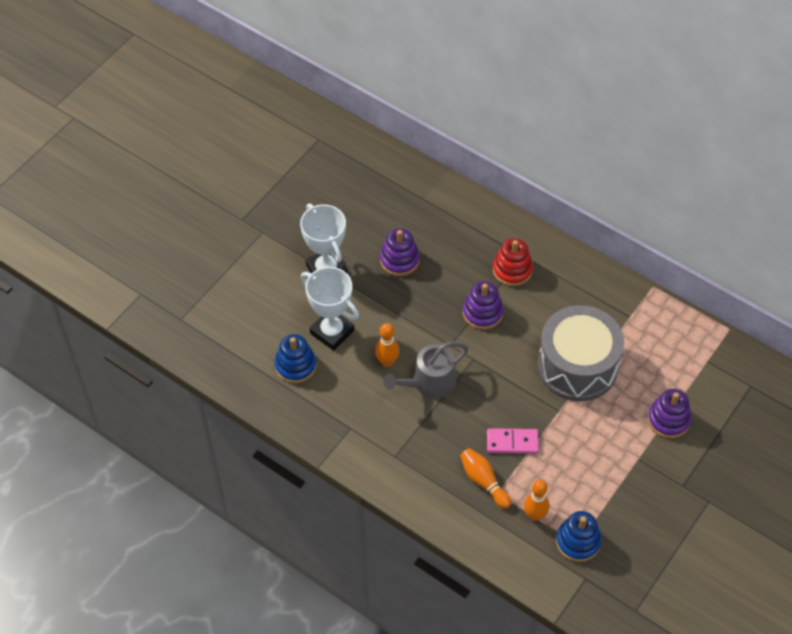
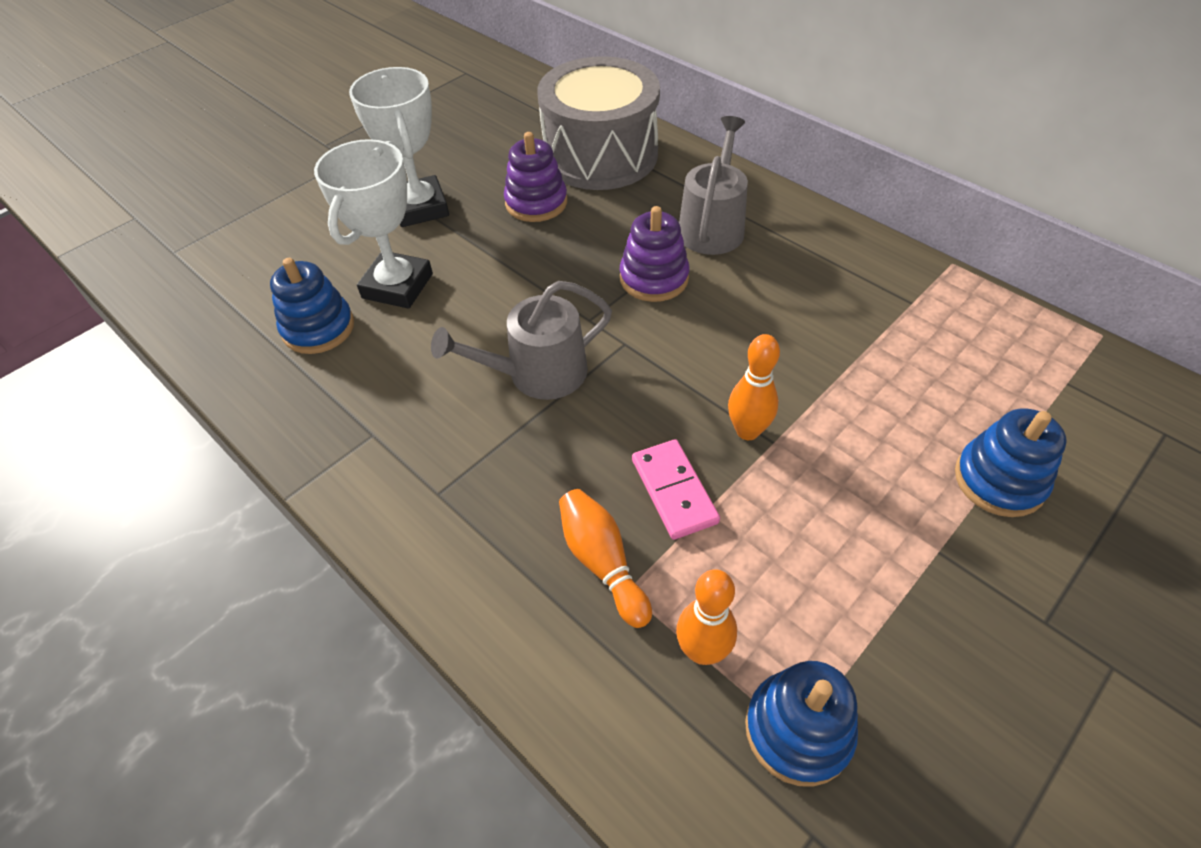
camera: 10 degrees right, 5 degrees down
white trophy [301,267,359,351] -> white trophy turned 60 degrees clockwise [314,139,433,309]
orange bowling pin [375,323,399,367] -> orange bowling pin moved to [728,334,780,440]
pink domino [487,428,539,454] -> pink domino turned 60 degrees clockwise [632,439,720,540]
red stacking toy [493,238,533,286] -> grey watering can [679,116,748,255]
grey drum [538,305,624,401] -> grey drum moved to [537,56,660,190]
purple stacking toy [648,389,691,438] -> blue stacking toy [955,409,1067,517]

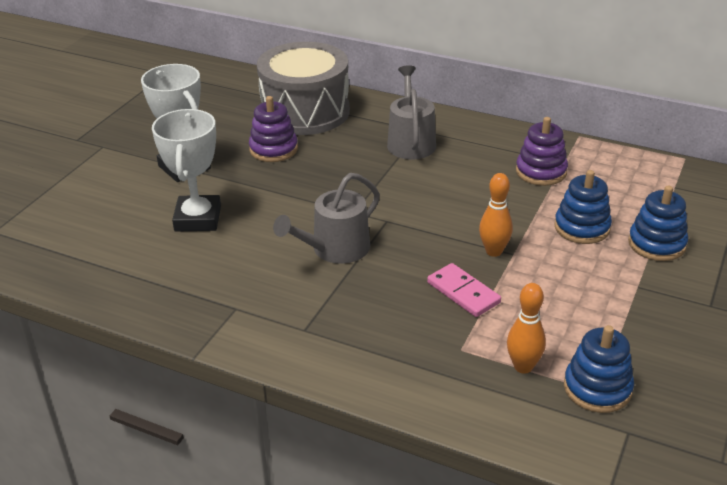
camera: 20 degrees left, 15 degrees down
blue stacking toy [270,258,354,354] -> blue stacking toy moved to [554,170,612,244]
orange bowling pin [559,489,652,628] -> none
purple stacking toy [620,206,690,302] -> purple stacking toy moved to [516,117,568,186]

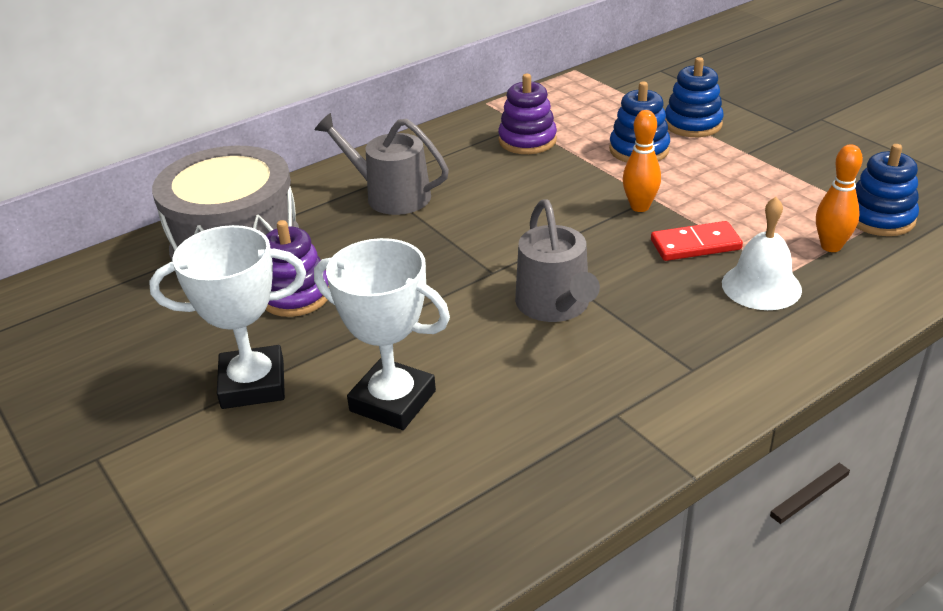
camera: 60 degrees left, 0 degrees up
pink domino [427,263,501,317] -> red domino [651,221,743,261]
none -> white bell [722,197,802,310]

